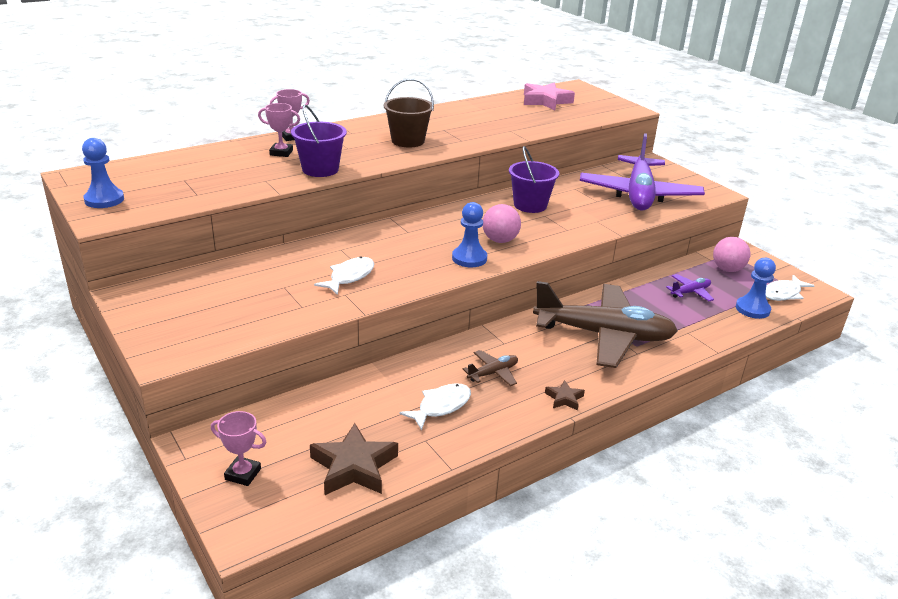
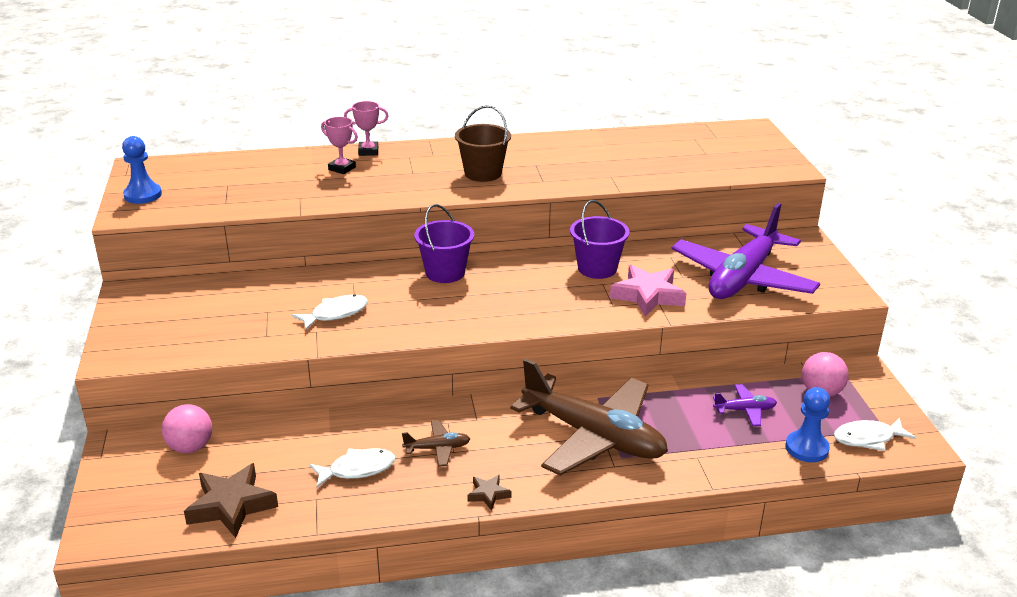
camera: 25 degrees right, 0 degrees up
pink trophy [211,411,266,486] -> none
purple bucket [291,105,347,177] -> purple bucket moved to [414,204,474,283]
blue pawn [452,202,487,267] -> none
pink ball [483,204,521,243] -> pink ball moved to [162,404,212,453]
pink star [524,83,575,110] -> pink star moved to [610,265,687,317]

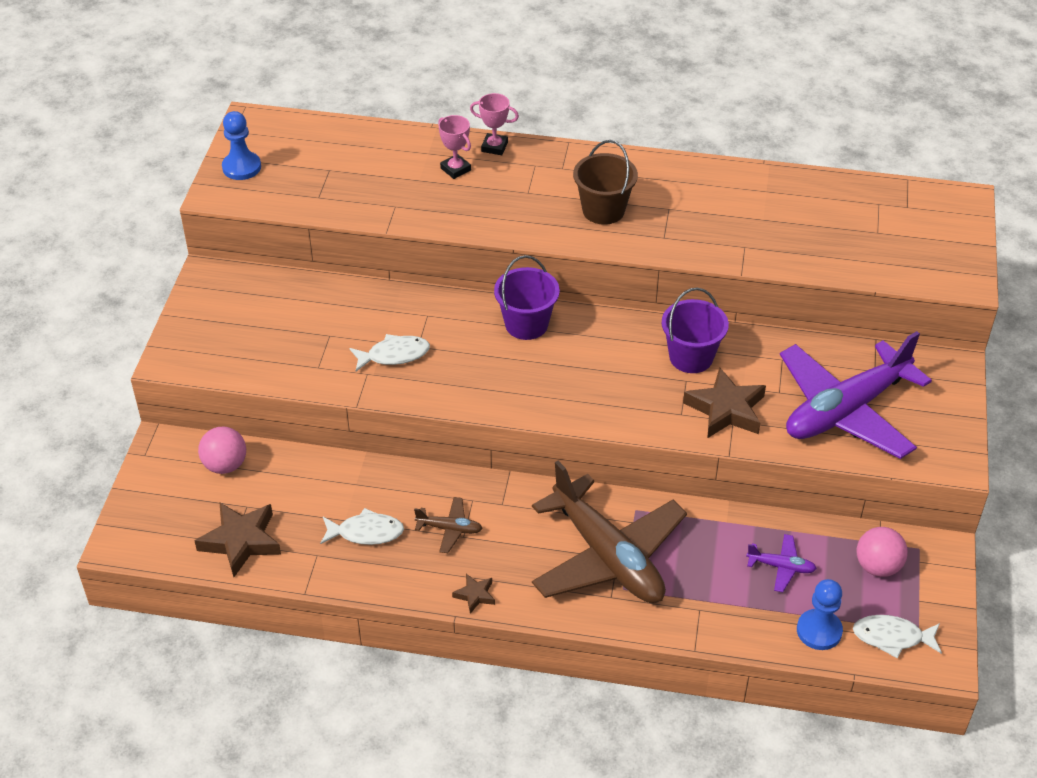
camera: 20 degrees right, 15 degrees up
pink star [610,265,687,317] -> brown star [683,367,766,438]

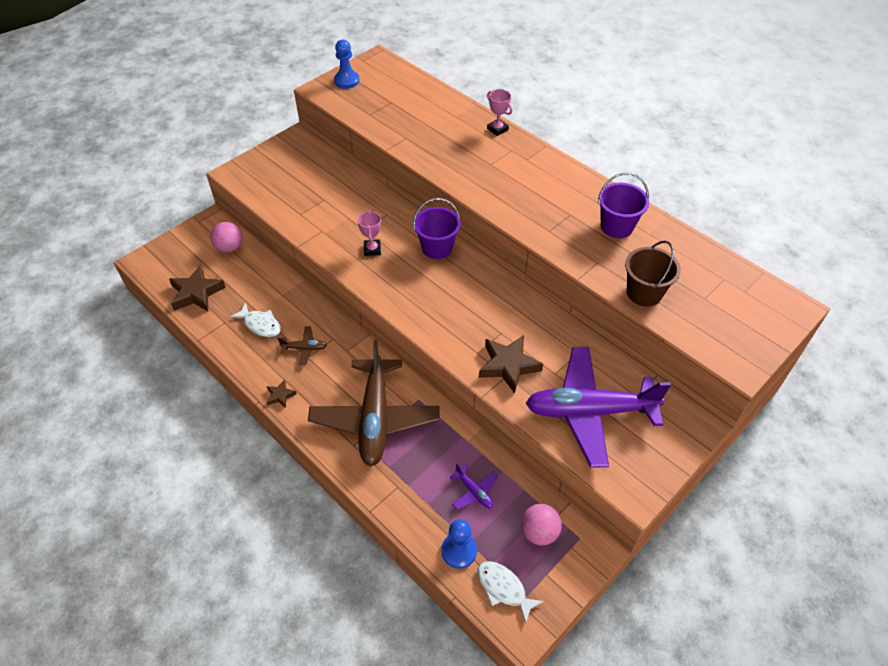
camera: 35 degrees right, 5 degrees up
white fish [350,334,430,371] -> none
brown plane [414,497,483,553] -> brown plane turned 45 degrees counterclockwise [278,326,327,366]
pink trophy [438,115,471,179] -> pink trophy moved to [357,210,381,256]
brown bucket [573,140,638,225] -> brown bucket moved to [625,241,681,307]
purple bucket [662,288,729,373] -> purple bucket moved to [598,173,649,238]

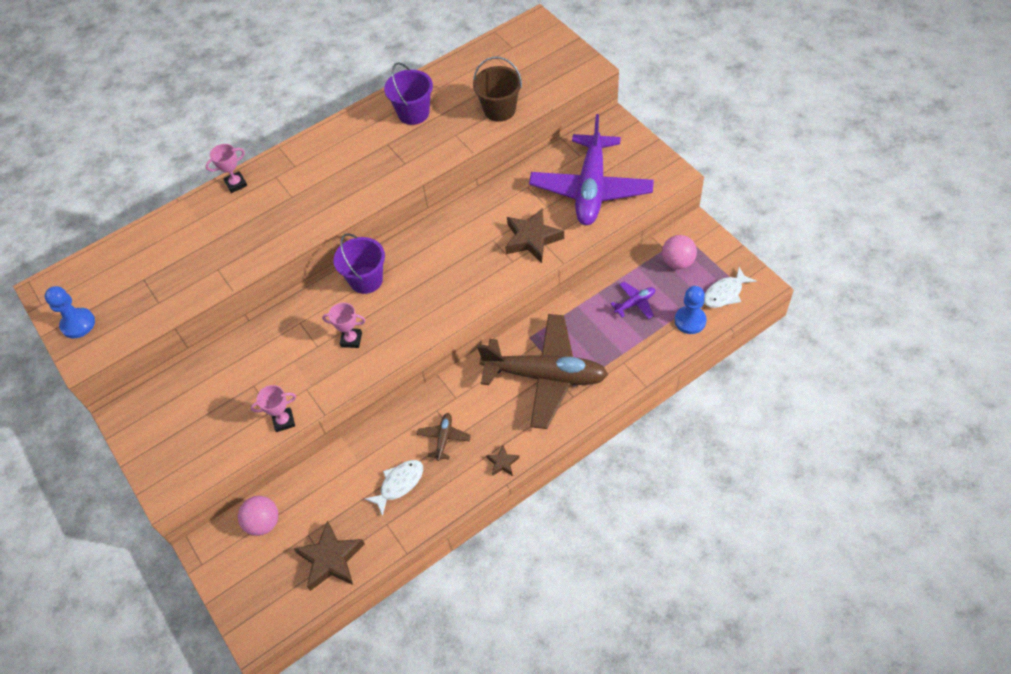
camera: 75 degrees left, 5 degrees up
none -> pink trophy [250,385,296,432]

